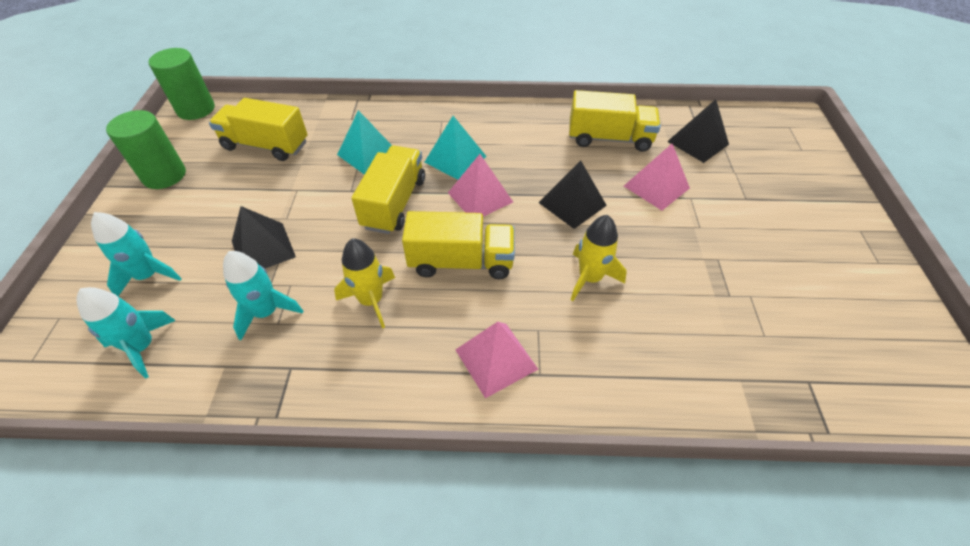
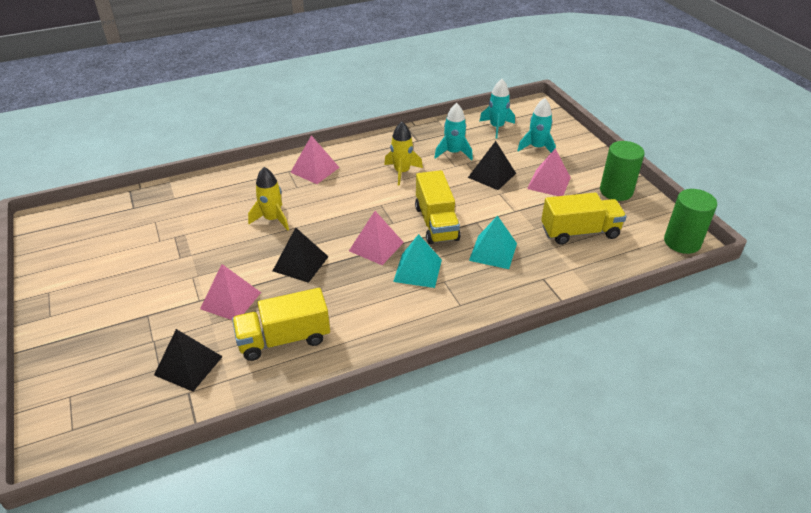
camera: 155 degrees right, 10 degrees down
yellow truck [402,211,515,279] -> none
none -> pink pyramid [527,149,571,196]

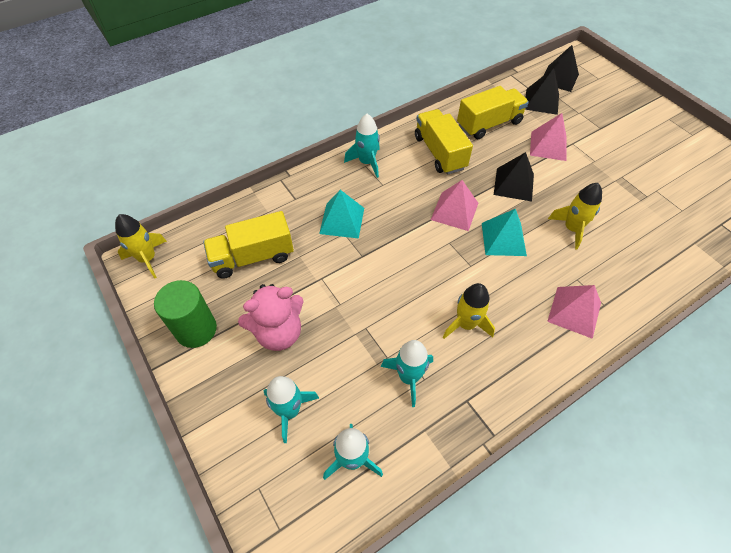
camera: 170 degrees right, 15 degrees up
turquoise pyramid [393,234,442,288] -> turquoise pyramid moved to [482,209,527,256]
yellow truck [415,170,461,244] -> yellow truck moved to [415,109,473,175]
black pyramid [468,141,516,190] -> black pyramid moved to [543,45,579,92]
pink pyramid [527,149,571,196] -> pink teddy bear [238,284,304,351]
green cylinder [664,189,717,254] -> yellow rocket [115,214,167,278]
none -> turquoise rocket [344,114,380,178]

